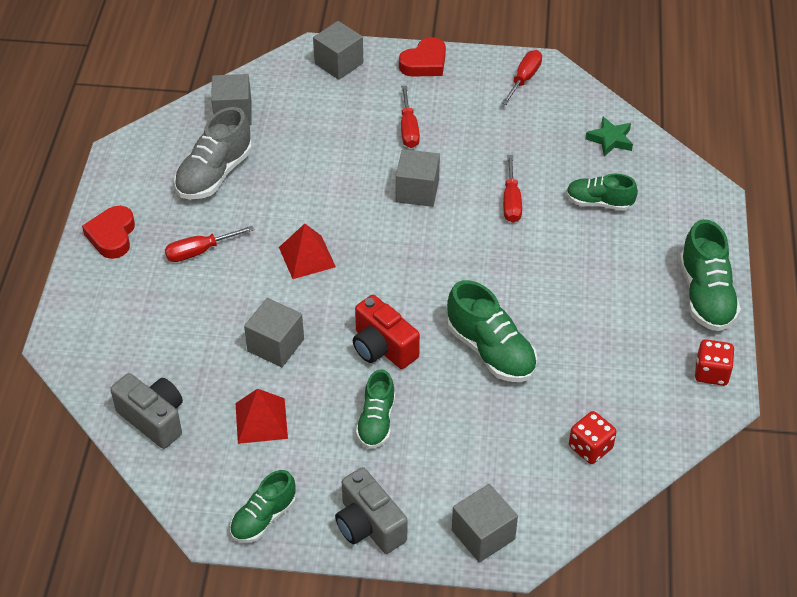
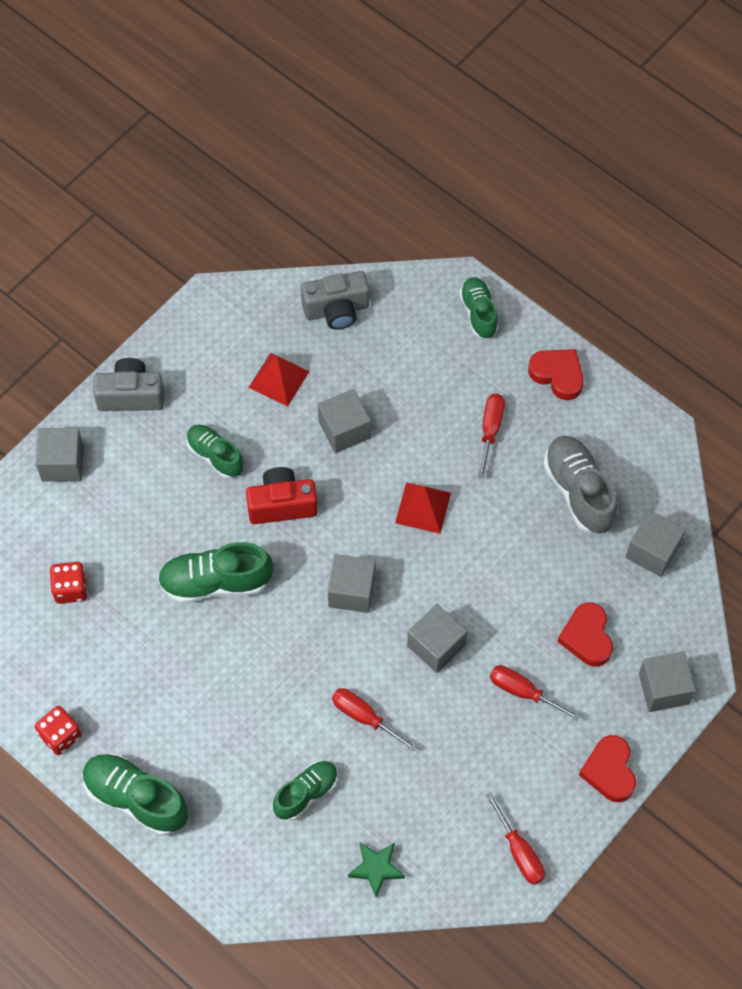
camera: 125 degrees right, 15 degrees up
green shoe [230,470,296,543] -> green shoe moved to [459,277,498,339]
none -> grey cube [328,554,375,613]
none -> red heart [557,602,613,667]

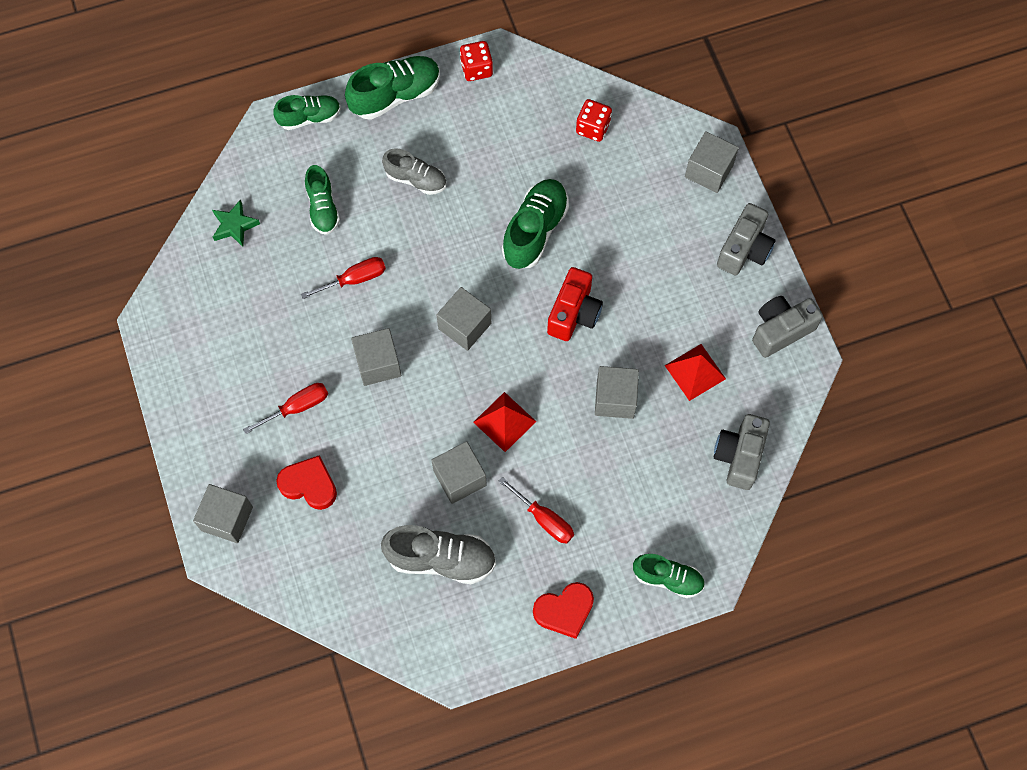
camera: 120 degrees right, 5 degrees up
green shoe [186,425,243,479] -> green shoe moved to [274,95,341,130]
red screwdriver [486,793,545,885] -> none
red heart [579,735,636,802] -> none
grey cube [626,510,686,577] -> grey cube moved to [431,441,487,504]
none -> grey shoe [382,149,446,195]
none -> grey camera [752,296,823,358]

